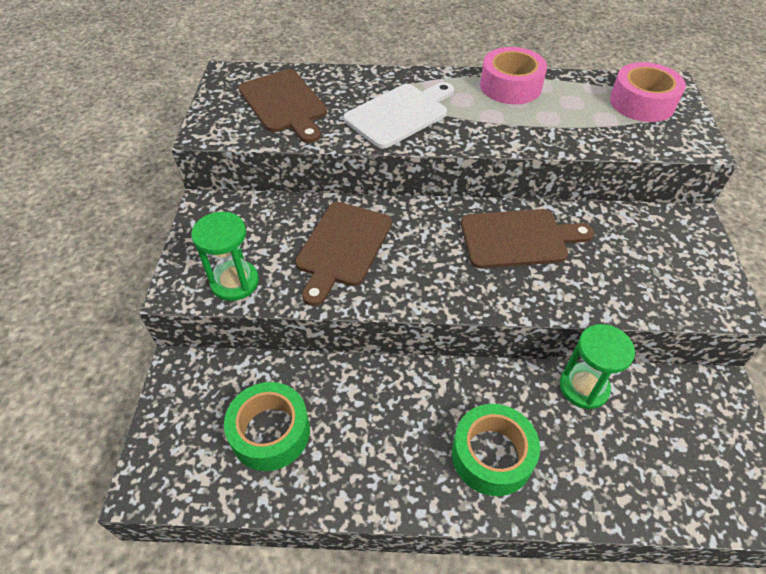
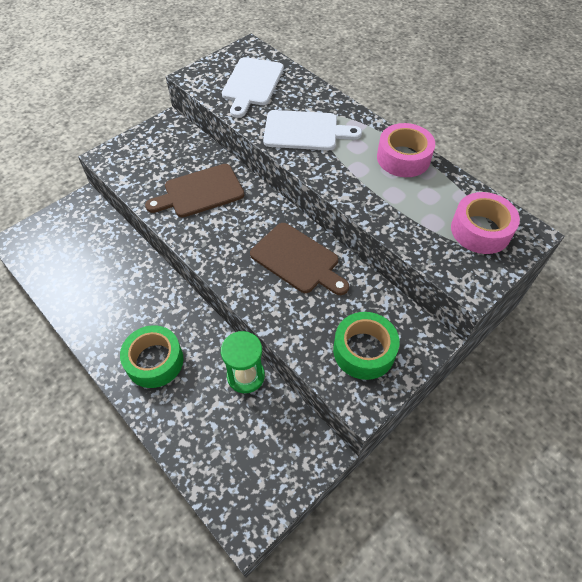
camera: 45 degrees right, 5 degrees up
green hourglass [191,212,259,301] -> none
green tape [224,382,310,471] -> green tape moved to [333,312,399,380]
brown cutting board [239,69,327,143] -> white cutting board [222,57,284,118]

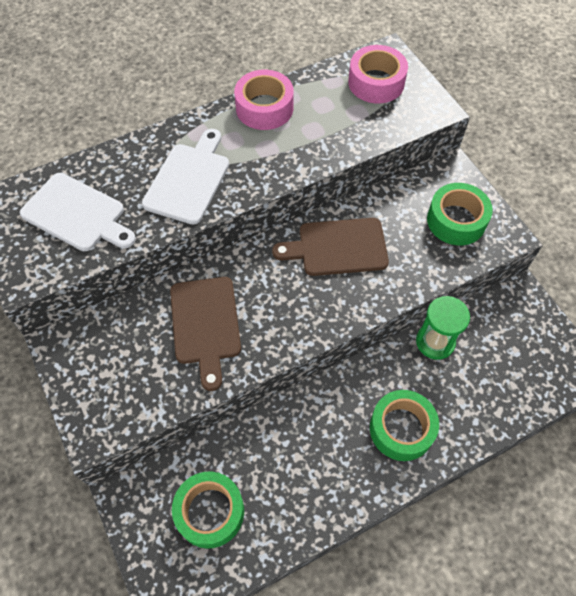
camera: 75 degrees left, 5 degrees up
brown cutting board [250,223,349,295] -> brown cutting board turned 150 degrees counterclockwise [272,218,389,276]
none -> green tape [172,471,244,549]

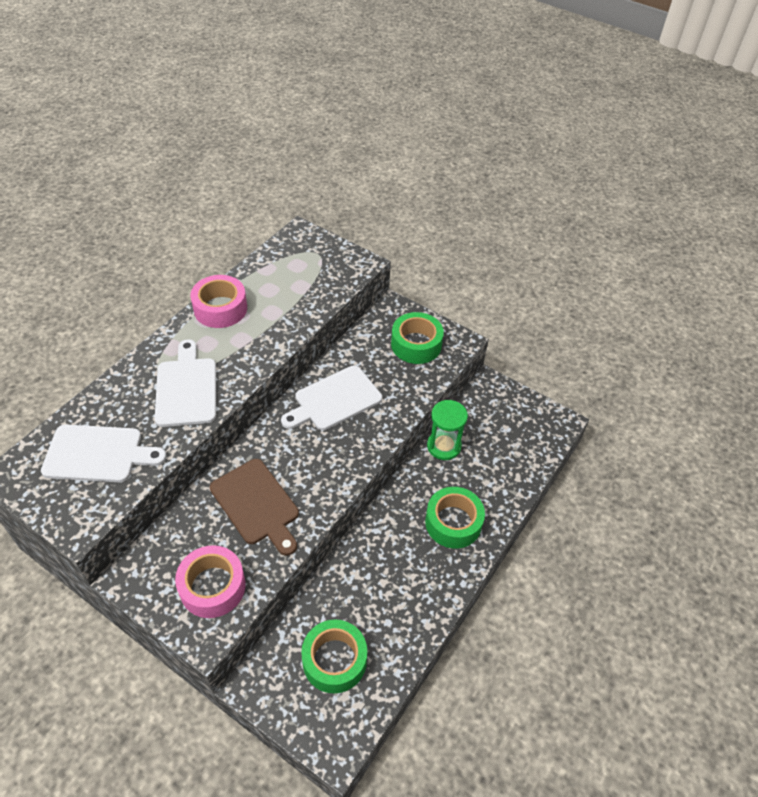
camera: 30 degrees left, 10 degrees down
brown cutting board [272,218,389,276] -> white cutting board [281,365,382,430]
pink tape [348,45,408,104] -> pink tape moved to [175,545,246,618]

